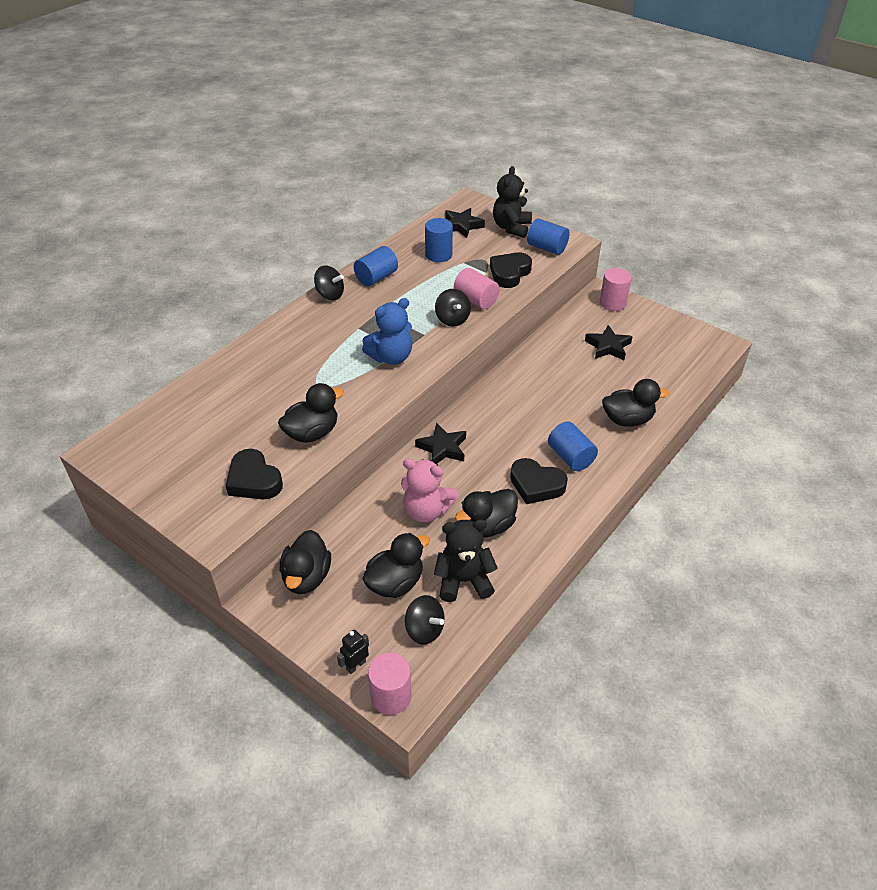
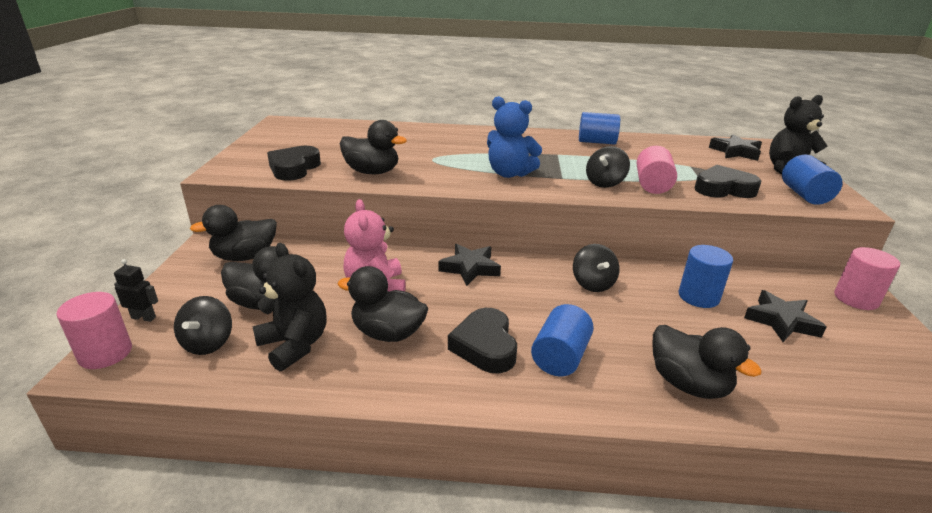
camera: 55 degrees right, 15 degrees down
black spinning top [314,265,344,300] -> black spinning top moved to [573,244,620,292]
blue cylinder [425,218,453,262] -> blue cylinder moved to [679,245,733,308]

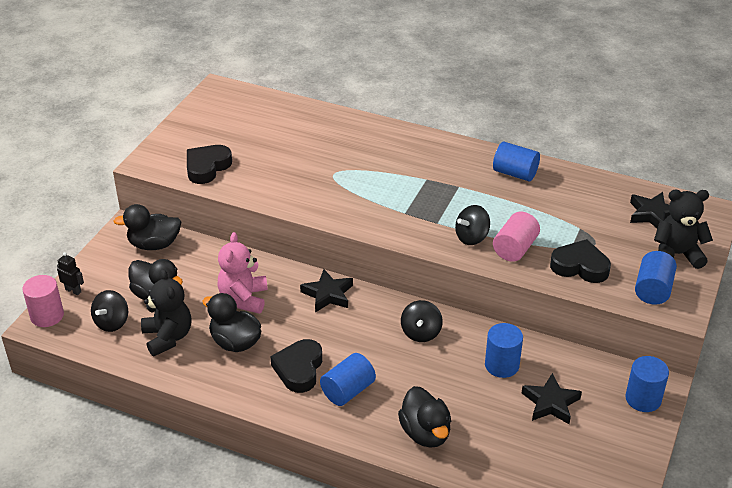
camera: 20 degrees right, 10 degrees up
black duck [340,120,407,174] -> none
blue teddy bear [487,96,542,178] -> none
pink cylinder [834,247,900,310] -> blue cylinder [625,356,669,412]

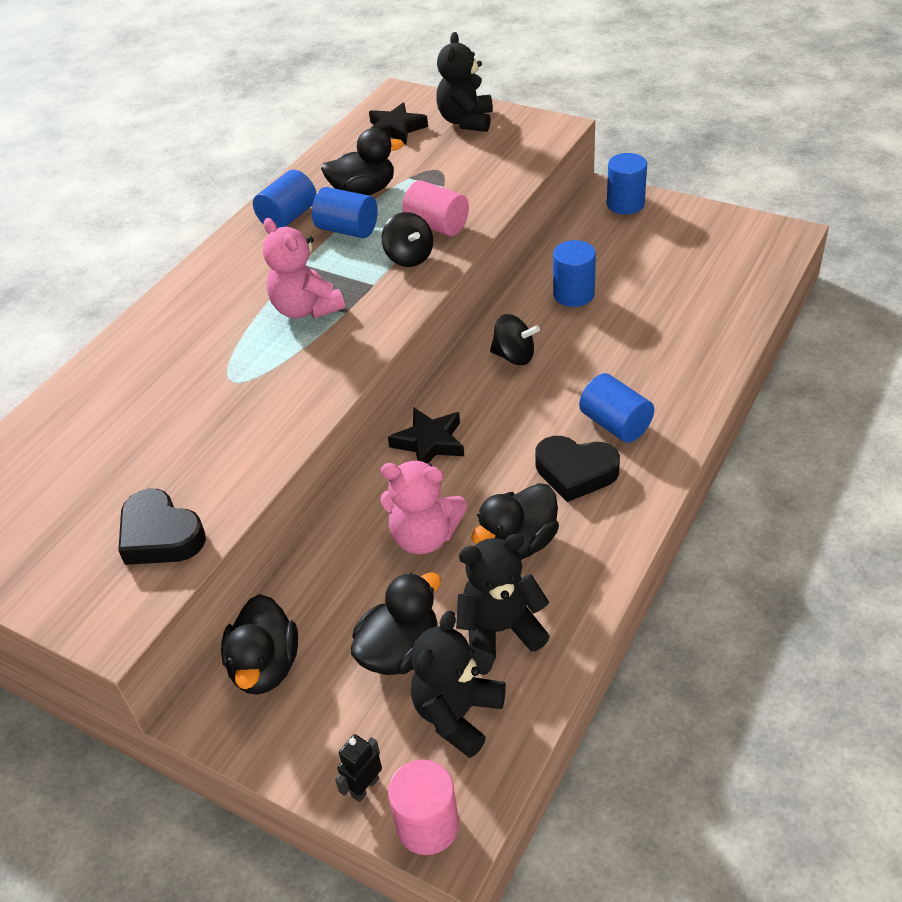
camera: 80 degrees left, 5 degrees up
black spinning top [91,290,128,332] -> black teddy bear [411,611,506,758]
black duck [398,386,451,448] -> black duck moved to [321,128,404,195]
black star [522,373,582,424] -> none
black heart [550,239,611,283] -> none
blue cylinder [635,251,677,305] -> blue cylinder moved to [312,187,378,238]
none -> pink teddy bear [263,218,345,319]

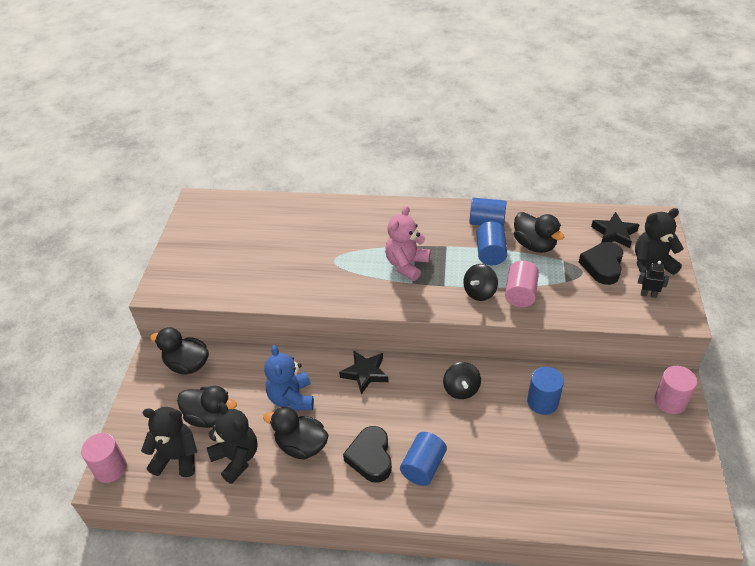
camera: 65 degrees right, 0 degrees up
black heart [118,489,206,565] -> black heart moved to [579,242,623,285]
black duck [221,594,298,695] -> black duck turned 45 degrees clockwise [150,327,209,375]
black robot [335,734,382,802] -> black robot moved to [638,261,669,298]
pink teddy bear [381,460,467,554] -> blue teddy bear [264,345,314,410]
blue cylinder [607,153,647,214] -> pink cylinder [654,366,697,414]

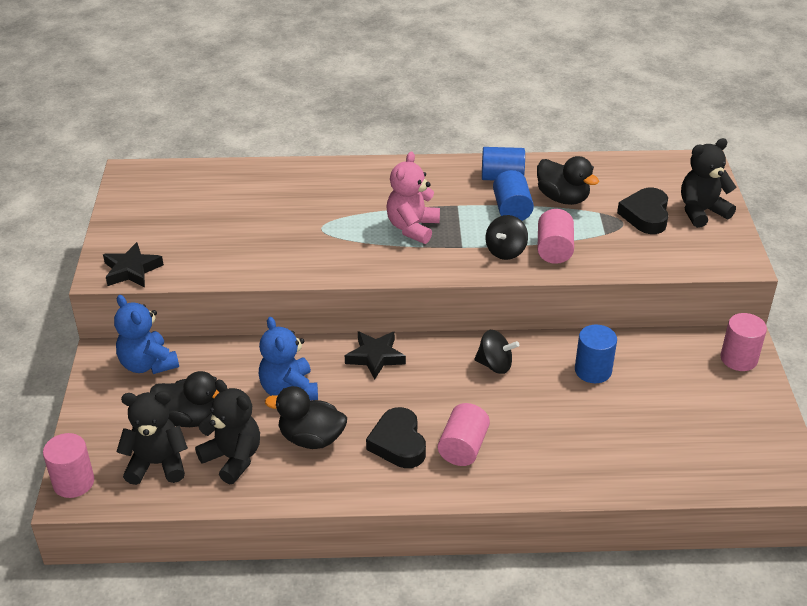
camera: 10 degrees left, 5 degrees down
black duck [150,327,209,375] -> blue teddy bear [114,295,179,374]
blue cylinder [400,432,447,486] -> pink cylinder [438,403,490,466]
black spinning top [443,362,481,399] -> black spinning top turned 60 degrees counterclockwise [474,330,519,374]
black star [591,212,639,248] -> black star moved to [103,242,164,287]
black robot [638,261,669,298] -> none

